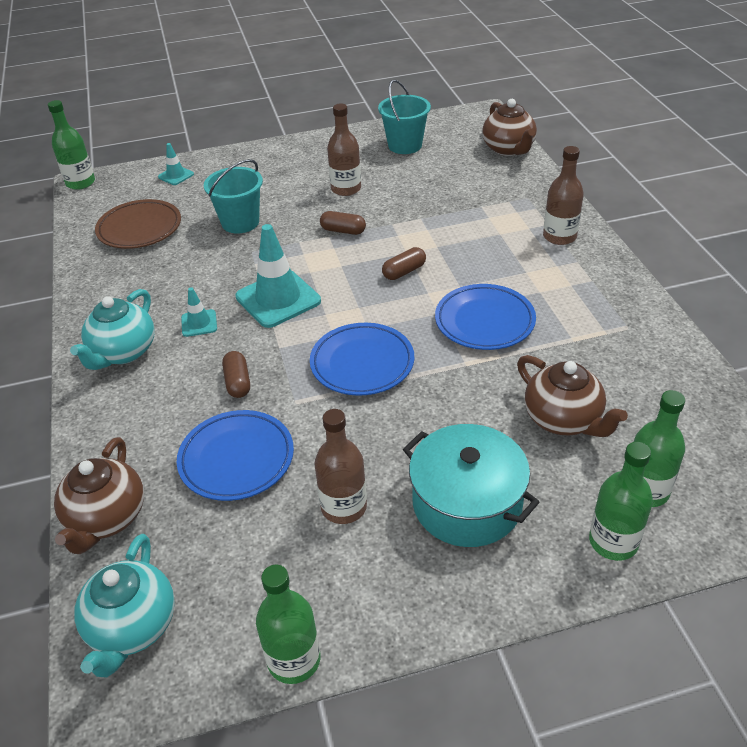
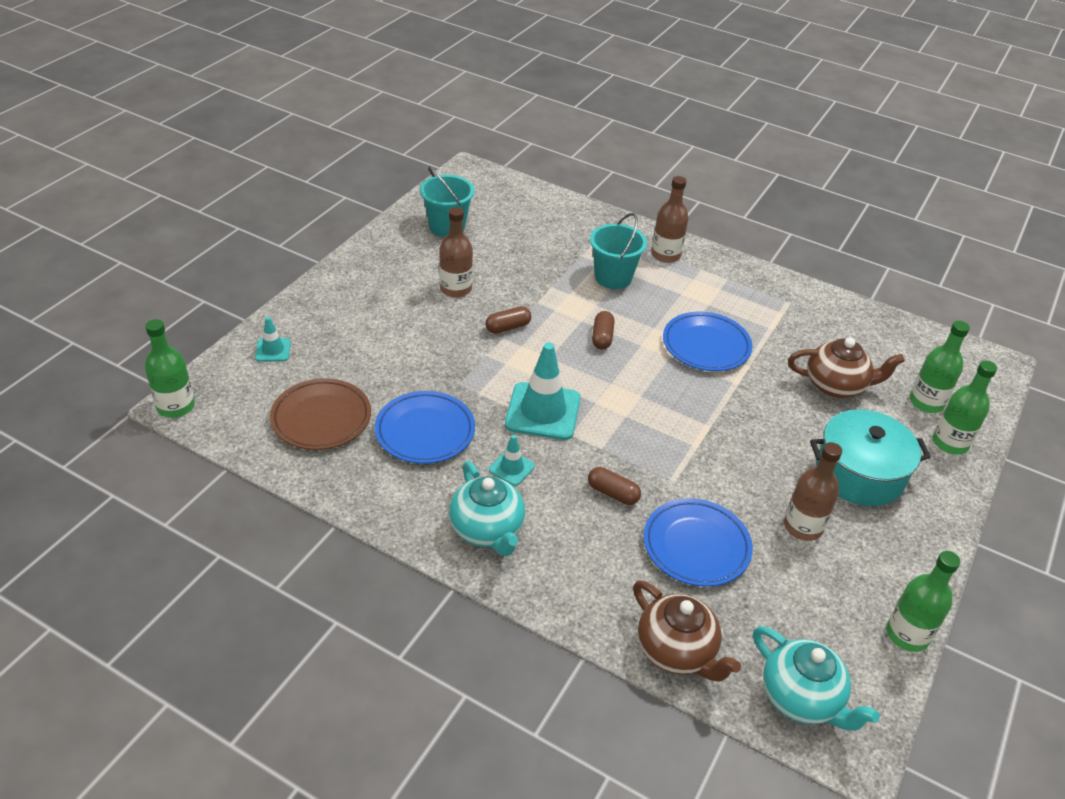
camera: 50 degrees left, 0 degrees up
turquoise bucket [204,159,263,234] -> turquoise bucket moved to [590,213,647,289]
blue plate [310,323,414,396] -> blue plate moved to [375,391,475,464]
brown teapot [482,99,537,156] -> none

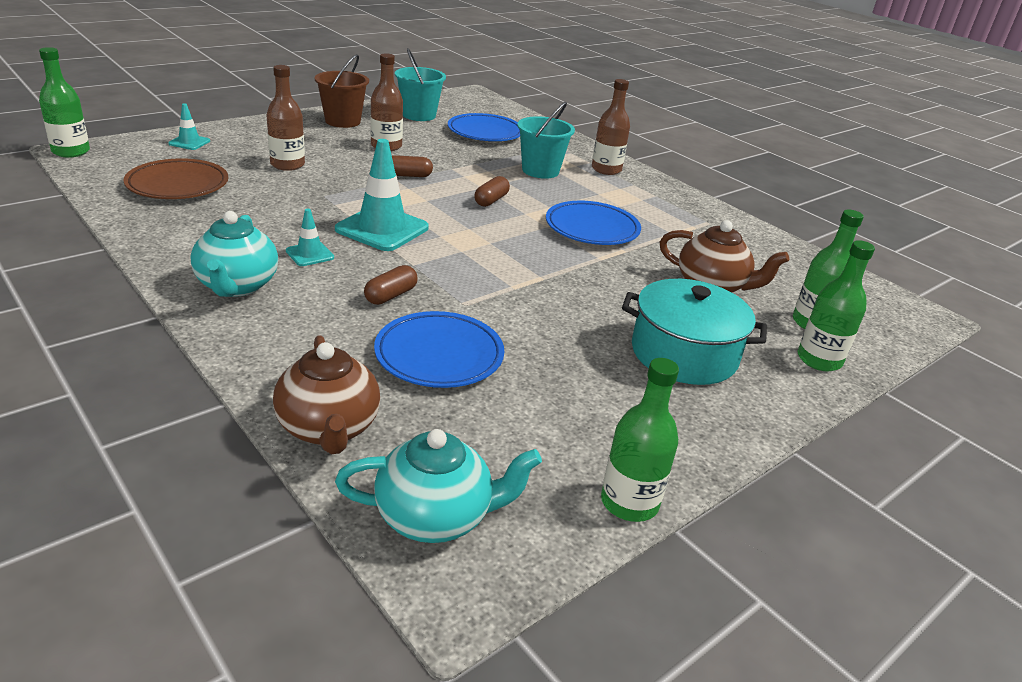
camera: 20 degrees right, 10 degrees down
blue plate [375,391,475,464] -> blue plate moved to [448,113,520,141]
brown capsule [588,467,641,505] -> brown capsule turned 75 degrees clockwise [364,265,418,305]
turquoise teapot [753,626,880,731] -> turquoise teapot turned 75 degrees counterclockwise [335,429,542,543]
brown bottle [784,442,842,541] -> brown bottle moved to [266,65,305,171]
none -> brown bucket [314,54,369,128]

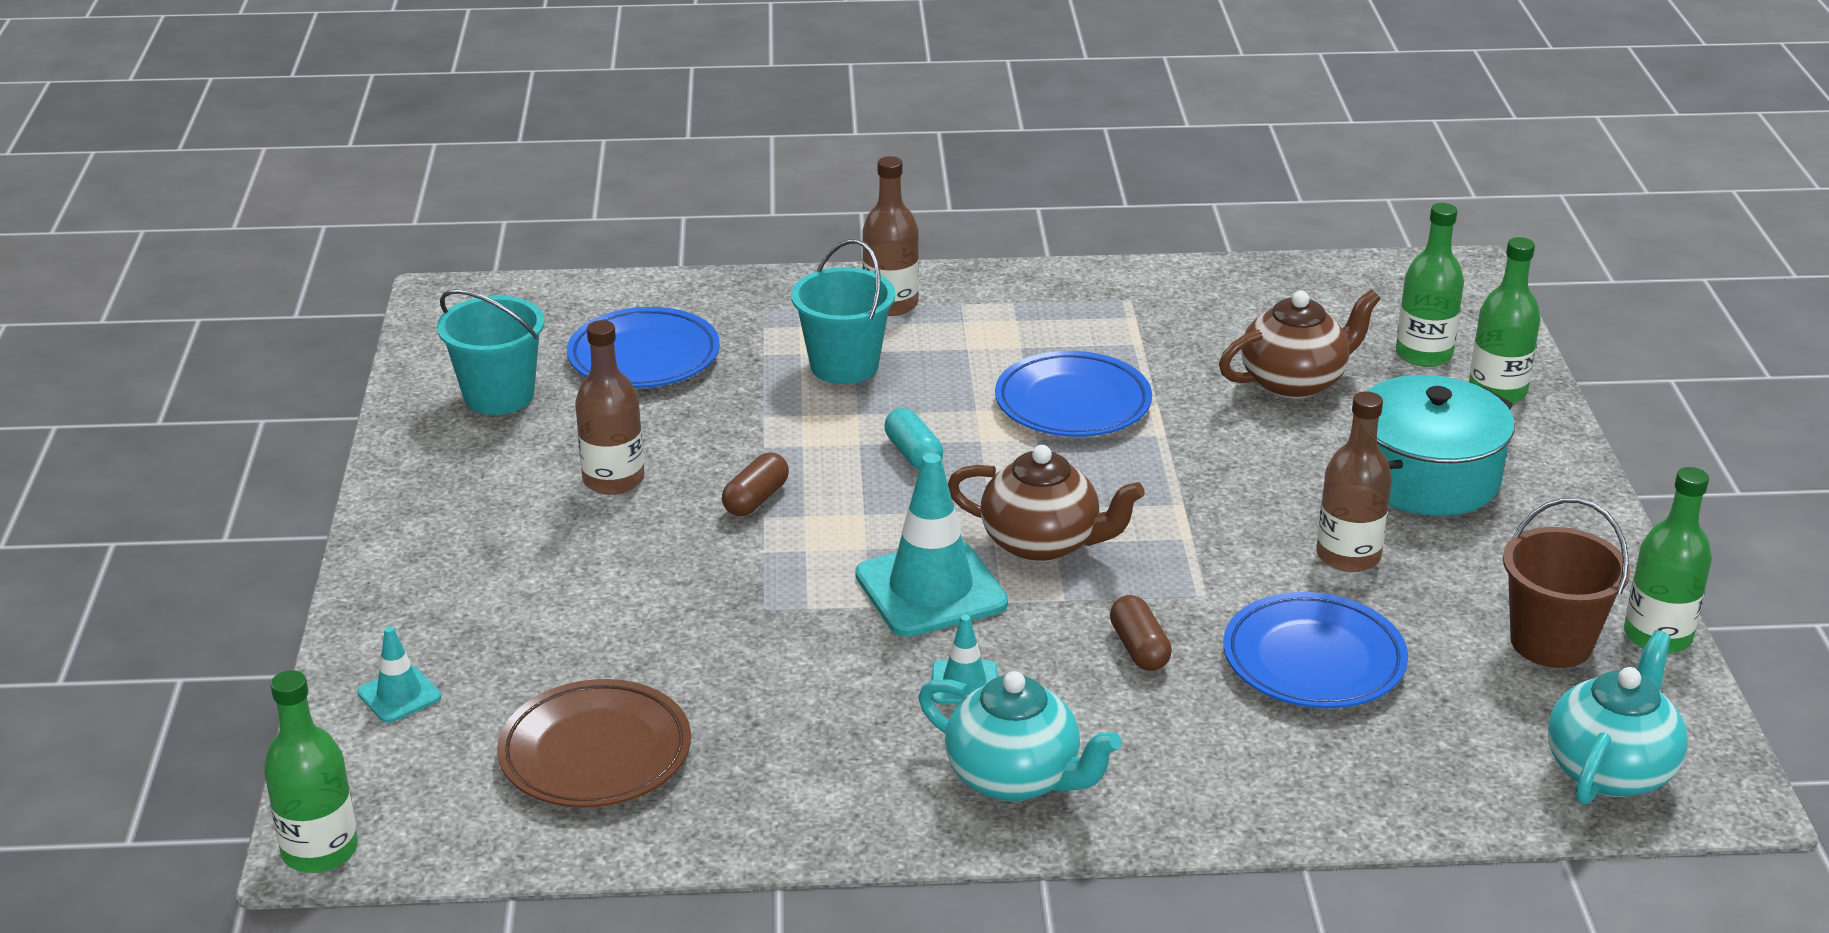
camera: 50 degrees left, 0 degrees up
brown bottle [266,65,305,171] -> brown bottle moved to [1316,391,1392,572]
brown teapot [273,335,380,454] -> brown teapot moved to [948,445,1145,562]
brown bucket [314,54,369,128] -> brown bucket moved to [1503,498,1630,668]
brown capsule [474,176,510,207] -> turquoise capsule [884,408,943,469]

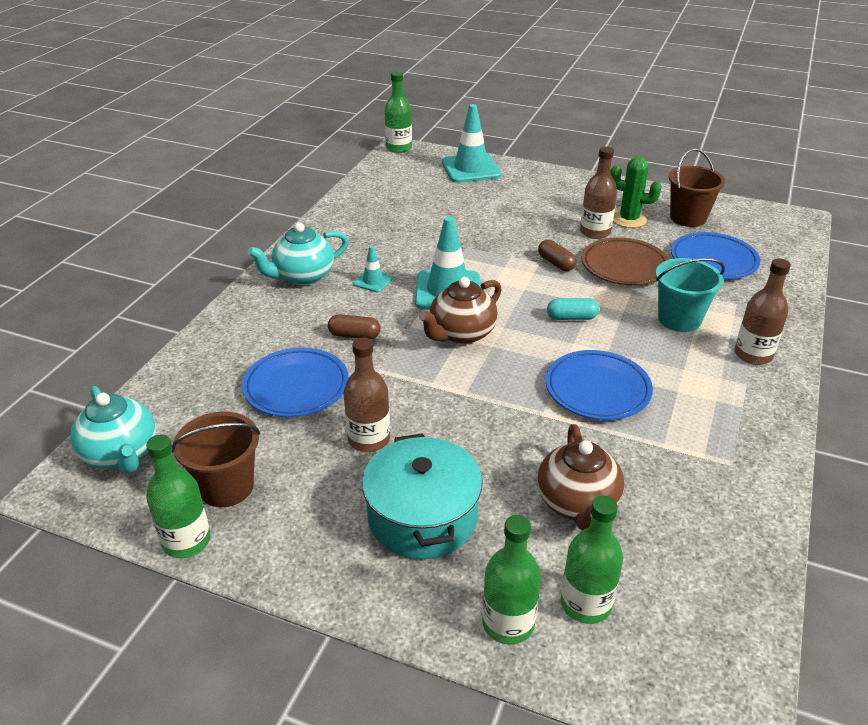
camera: 115 degrees right, 5 degrees up
turquoise traffic cone [357,626,441,723] -> turquoise traffic cone [442,104,502,183], size x2.01
turquoise bucket [437,289,545,415] -> brown bucket [668,148,725,227]
brown plate [497,679,691,808] -> brown plate moved to [582,237,669,286]
none -> green cactus [610,157,662,228]

